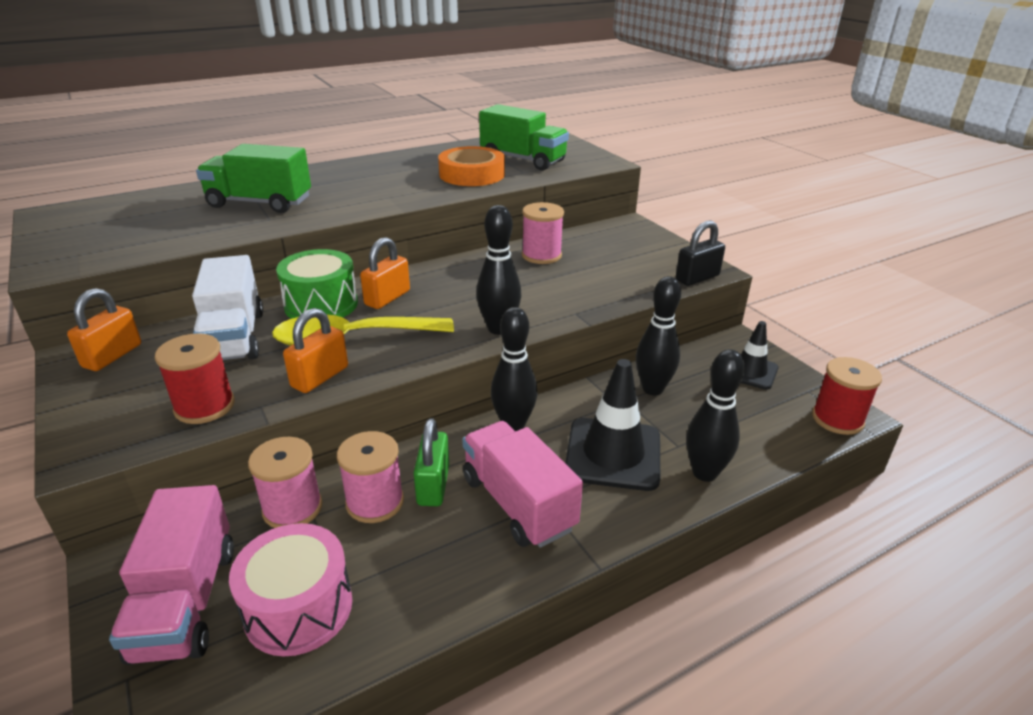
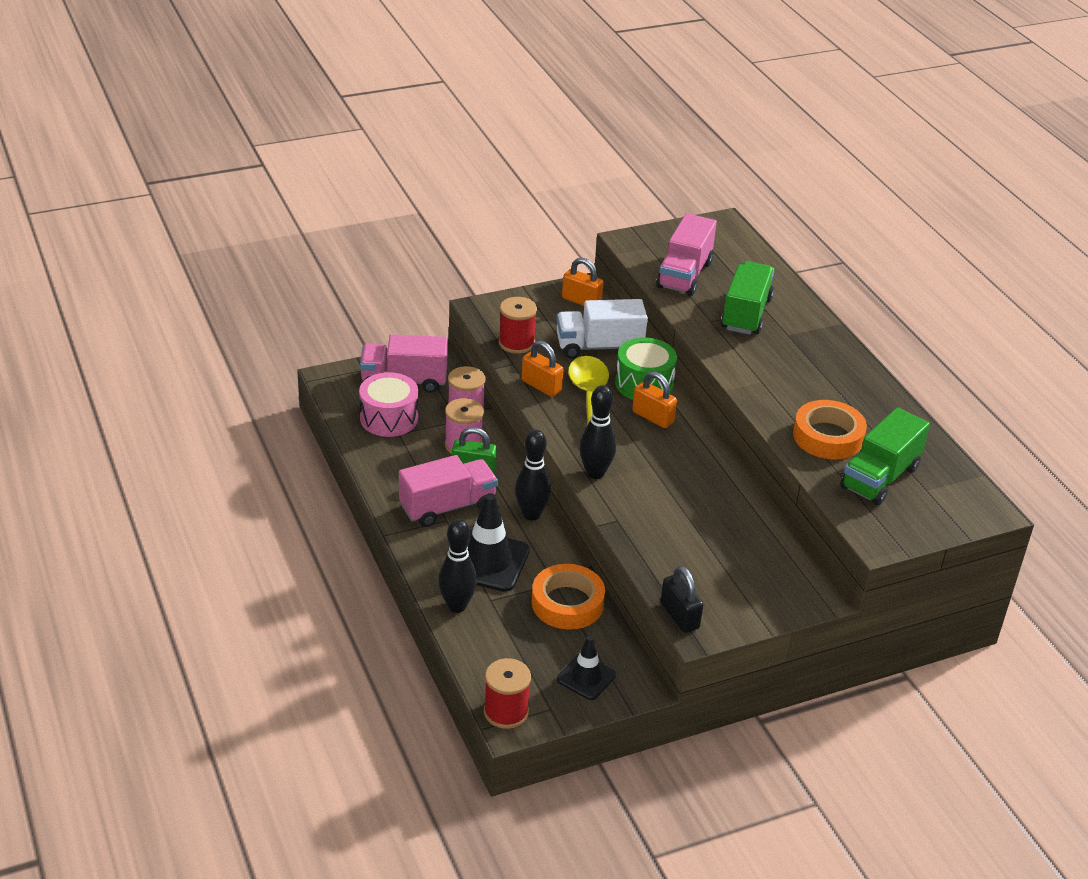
camera: 95 degrees right, 5 degrees up
pink spool [522,202,564,264] -> none
black bowling pin [636,276,681,395] -> orange tape [531,564,605,630]
none -> pink truck [656,213,717,296]

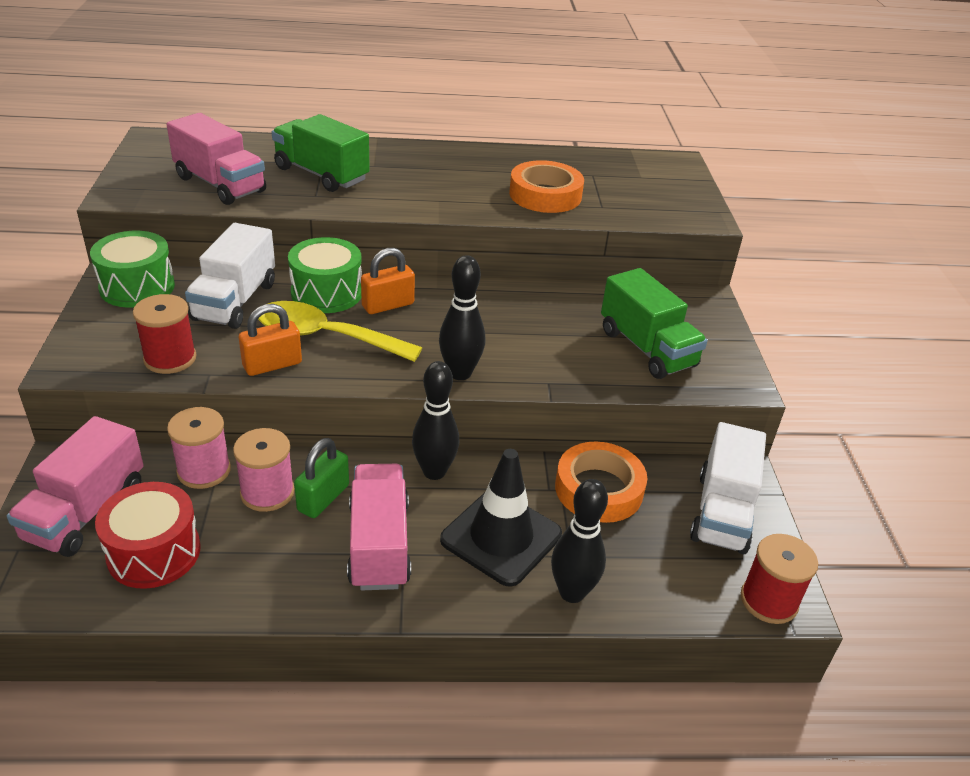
camera: 70 degrees left, 0 degrees up
pink drum [359,372,418,437] -> red drum [95,482,201,589]
black traffic cone [557,636,616,700] -> white truck [690,422,766,554]
orange padlock [562,258,604,306] -> green drum [90,231,175,308]
black padlock [661,566,703,633] -> none
green truck [840,407,930,505] -> green truck moved to [601,268,707,379]

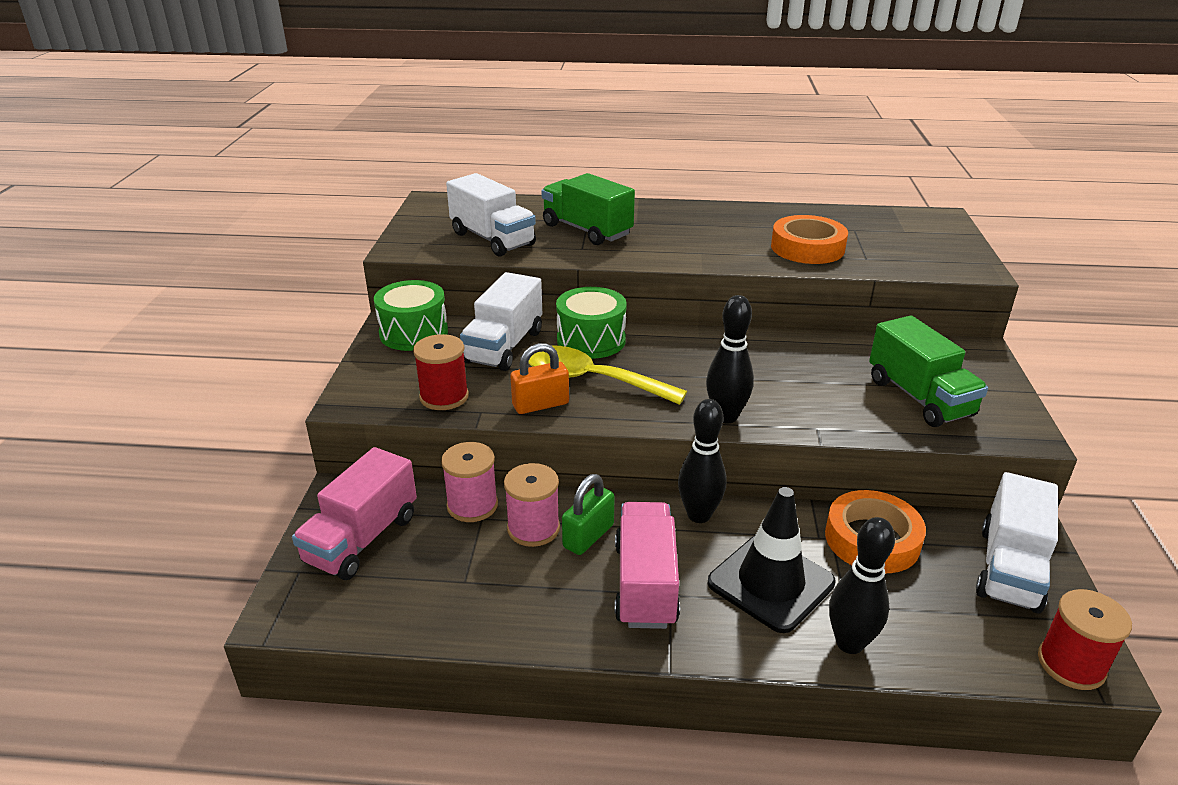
camera: 10 degrees right, 5 degrees down
red drum [95,482,201,589] -> none
pink truck [166,113,266,205] -> white truck [446,173,536,257]
orange padlock [361,248,415,314] -> none

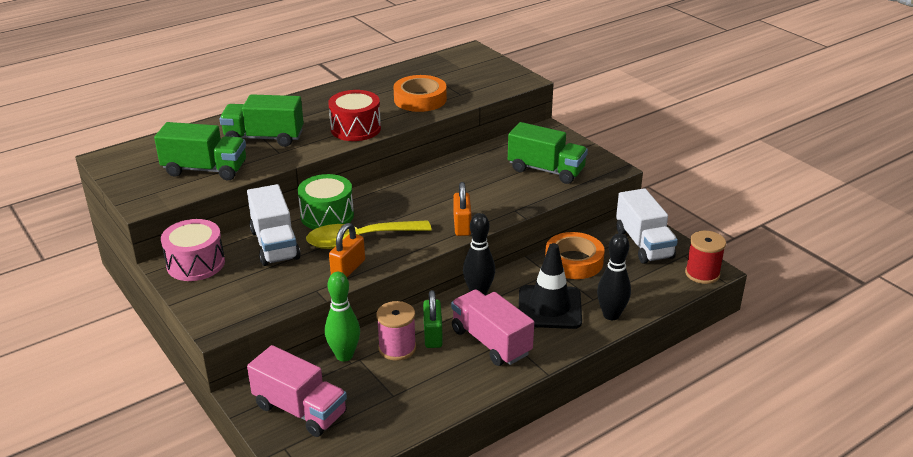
camera: 40 degrees left, 0 degrees up
pink truck [292,447,417,580] -> pink truck turned 45 degrees counterclockwise [247,345,347,437]
green drum [374,280,448,351] -> pink drum [161,219,225,281]
red spool [413,334,469,410] -> none
pink spool [441,442,498,522] -> green bowling pin [325,272,360,361]
white truck [446,173,536,257] -> green truck [154,122,246,181]
black bowling pin [706,295,754,424] -> orange padlock [453,182,471,236]
none -> red drum [328,90,381,141]

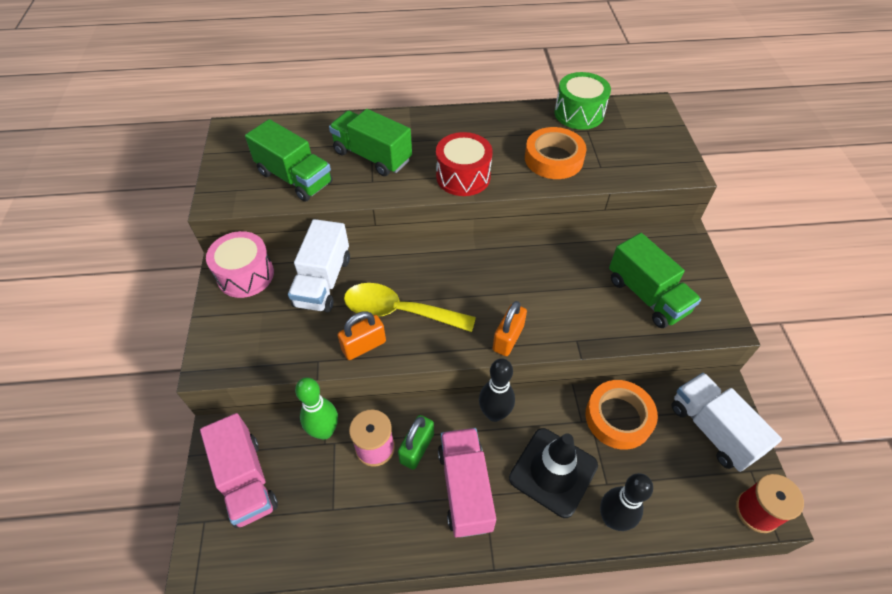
camera: 30 degrees right, 20 degrees up
green drum [298,174,354,230] -> green drum moved to [554,72,611,130]
white truck [616,188,678,264] -> white truck turned 135 degrees clockwise [671,373,782,472]

